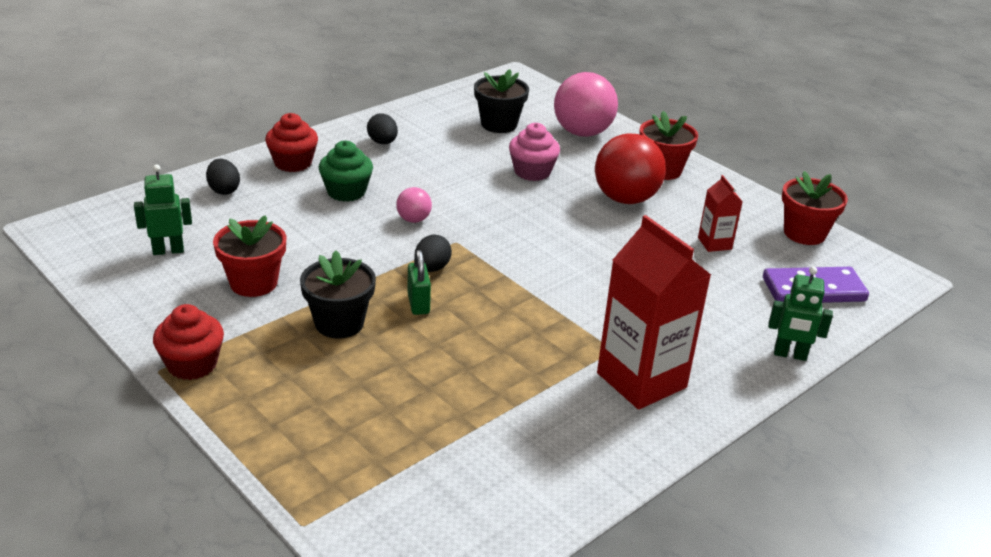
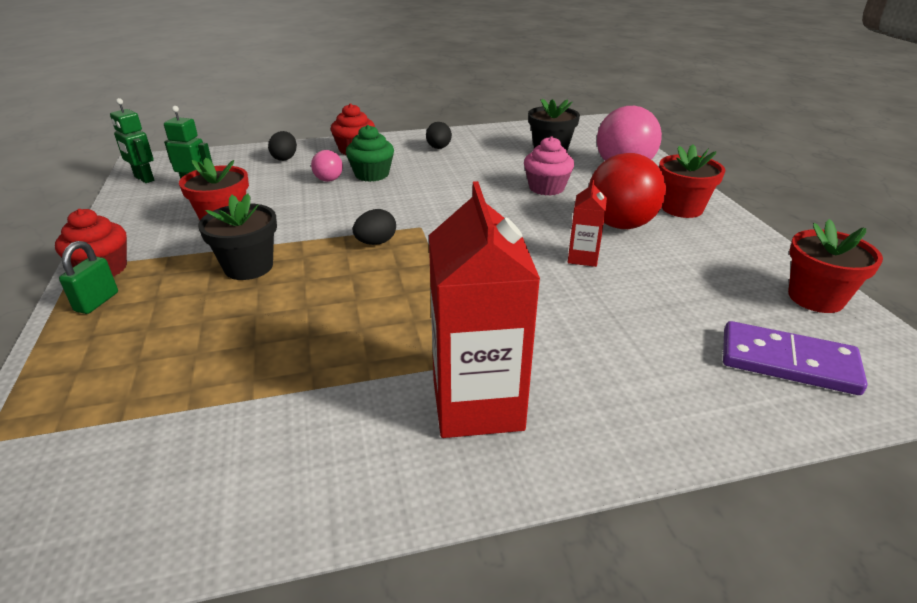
camera: 30 degrees right, 0 degrees up
pink ball [396,187,432,223] -> pink ball moved to [311,150,343,182]
green padlock [408,250,431,315] -> green padlock moved to [59,241,118,314]
red carton [698,175,743,252] -> red carton moved to [568,180,607,267]
green robot [768,267,833,361] -> green robot moved to [110,98,154,183]

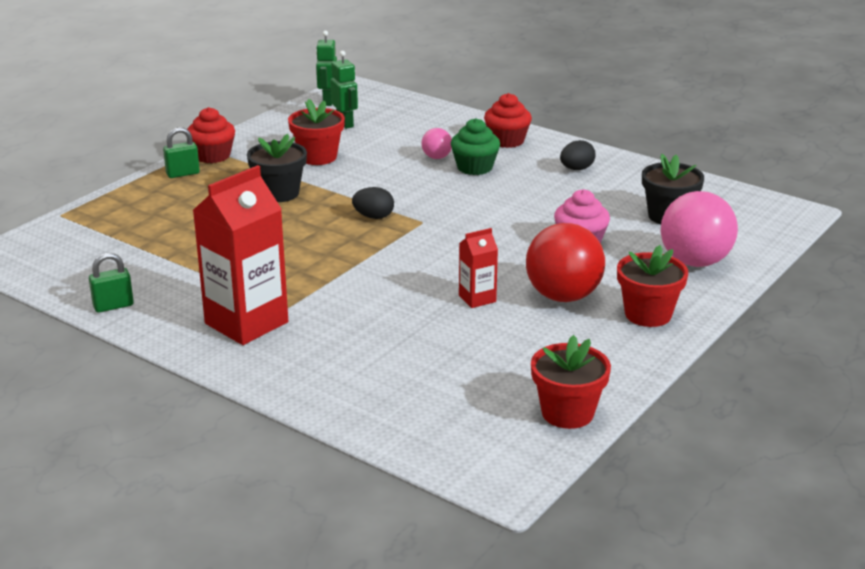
camera: 50 degrees right, 5 degrees down
black egg [268,131,297,161] -> none
purple domino [723,321,867,395] -> none
none -> green padlock [89,253,134,313]

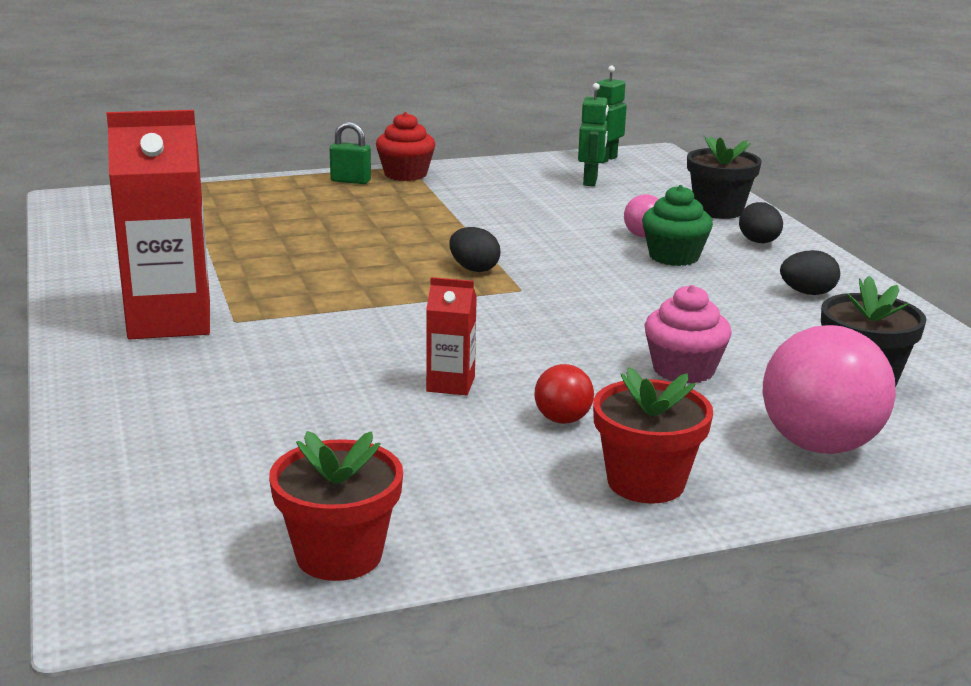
camera: 35 degrees right, 5 degrees down
green padlock [89,253,134,313] -> none
black flower pot [247,134,307,202] -> black flower pot moved to [687,137,762,219]
red flower pot [288,99,345,165] -> none
red cupcake [484,93,532,148] -> black egg [739,202,783,243]
red ball [526,223,605,302] -> red ball [535,364,594,424], size x0.48

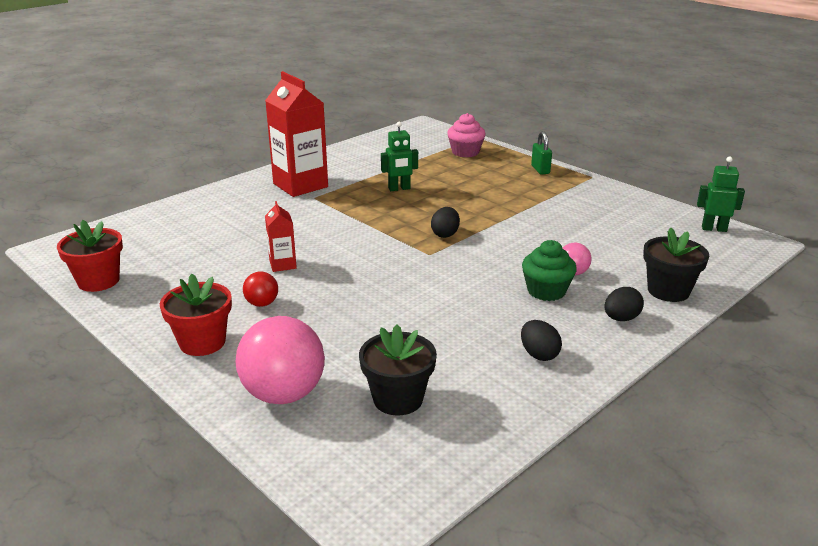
camera: 65 degrees right, 5 degrees up
red cupcake [376,112,435,181] -> none
green robot [578,83,609,186] -> green robot moved to [381,122,418,191]
pink cupcake [644,285,732,383] -> pink cupcake moved to [447,113,486,157]

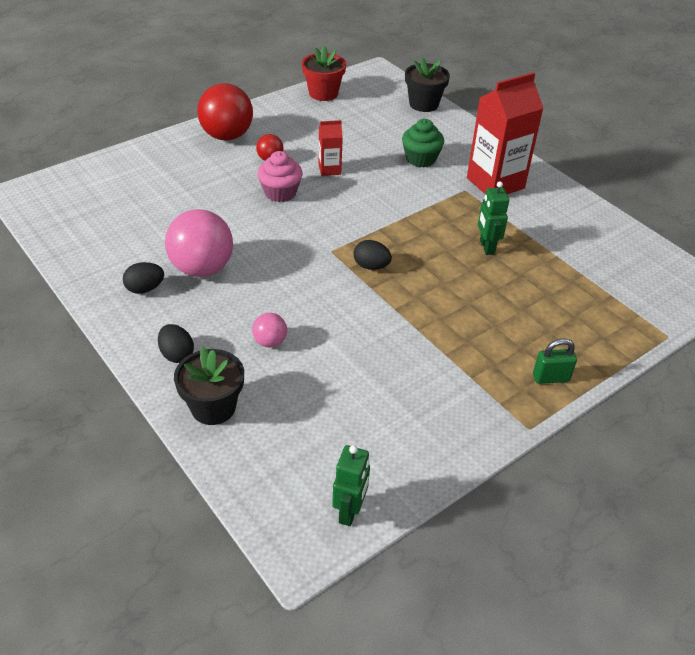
camera: 95 degrees right, 15 degrees up
red flower pot [160,274,232,356] -> red ball [197,83,253,140]
pink ball [235,316,325,404] -> pink ball moved to [165,209,233,277]
black flower pot [359,324,437,416] -> black flower pot moved to [405,57,450,112]
pink cupcake [447,113,486,157] -> pink cupcake moved to [257,151,303,202]
green cupcake [522,240,577,301] -> green cupcake moved to [402,119,444,167]

